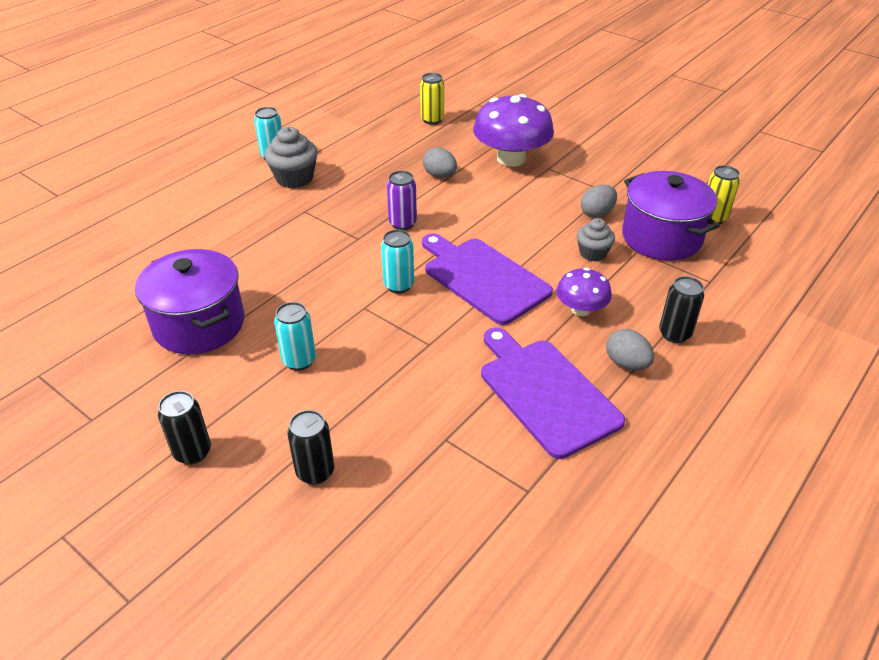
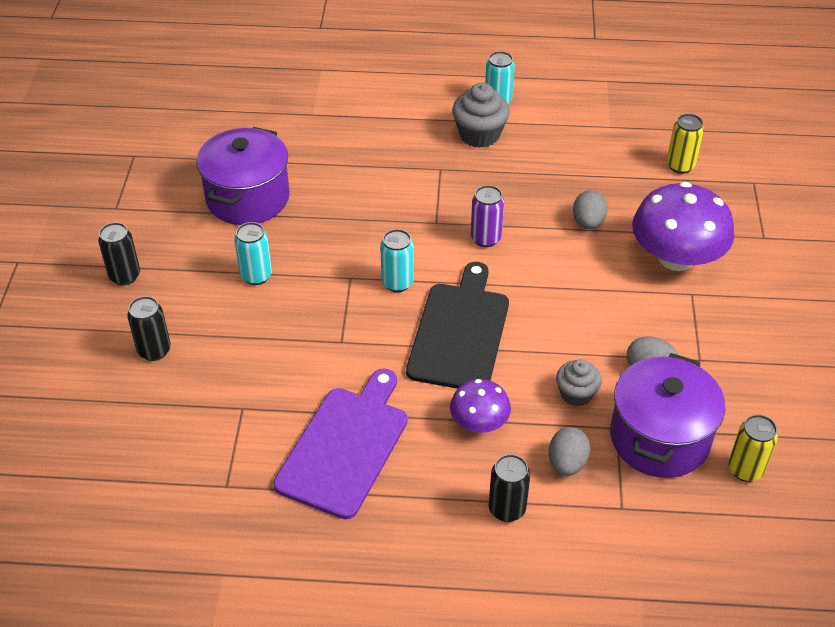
camera: 55 degrees right, 5 degrees up
purple cutting board [422,233,553,325] -> black cutting board [406,262,509,389]
grey egg [606,329,654,370] -> grey egg moved to [549,427,590,476]

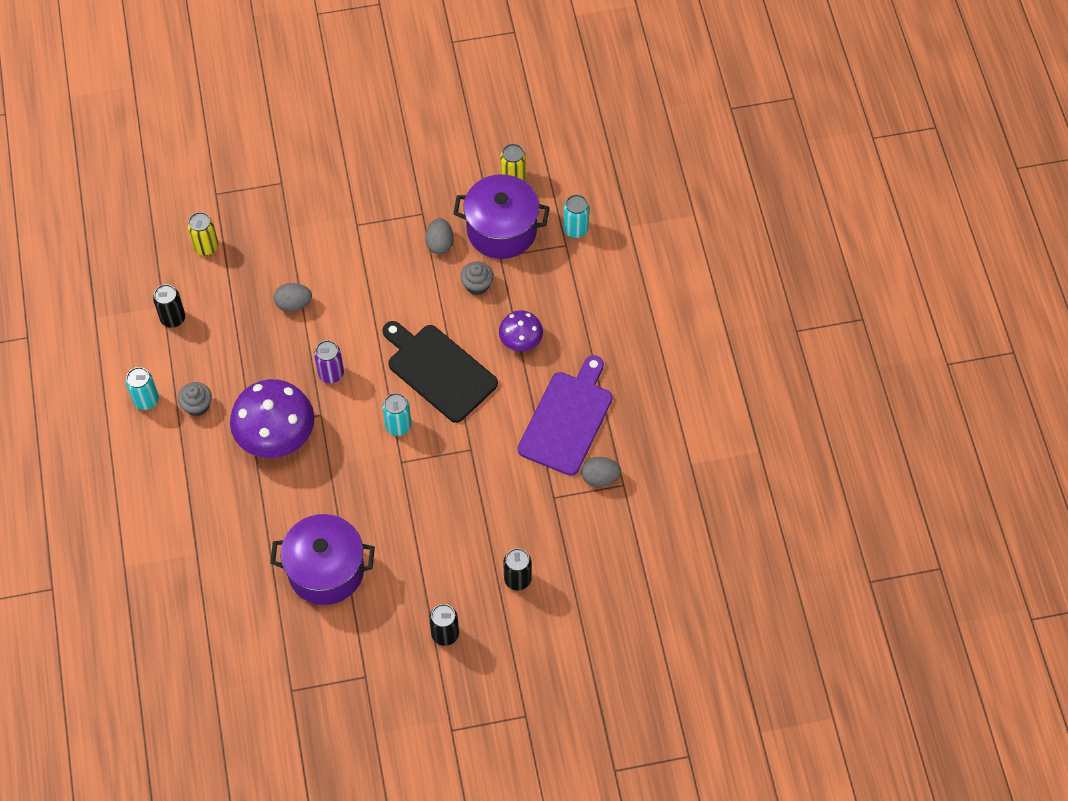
camera: 105 degrees left, 15 degrees up
turquoise can [235,222,272,285] -> turquoise can moved to [563,194,589,238]
purple cutting board [273,369,408,519] -> purple cutting board turned 105 degrees clockwise [518,355,613,476]
black cutting board [406,262,509,389] -> black cutting board turned 45 degrees clockwise [383,321,498,423]
grey cupcake [452,83,510,148] -> grey cupcake [178,382,212,416], size x0.65
black can [489,454,530,522] -> black can moved to [153,284,185,328]
grey egg [549,427,590,476] -> grey egg moved to [581,457,621,487]
purple mushroom [632,182,734,271] -> purple mushroom moved to [230,379,314,458]

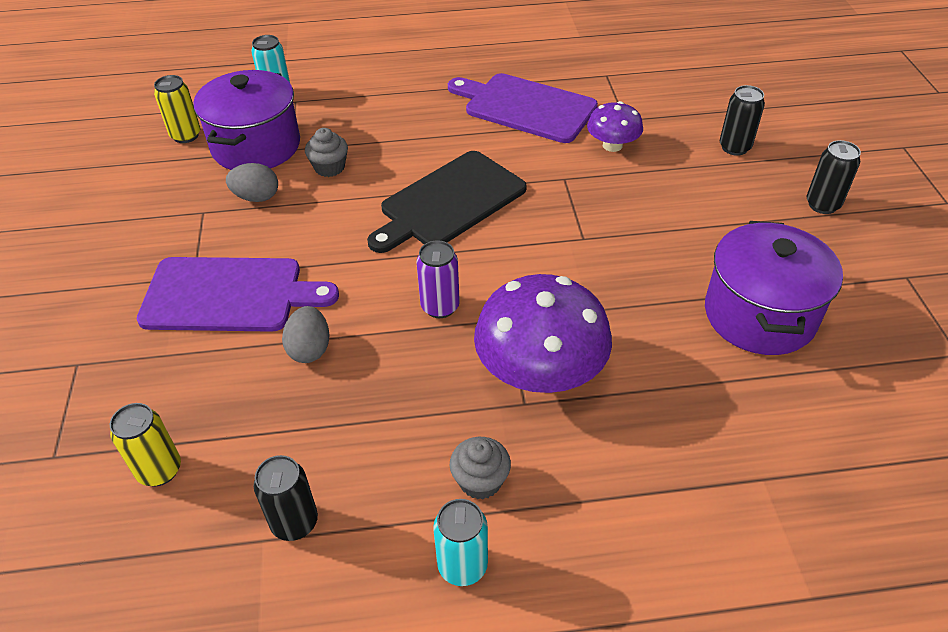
camera: 85 degrees left, 15 degrees down
turquoise can [382,393,412,436] -> none
purple mushroom [499,311,543,351] -> purple mushroom moved to [587,101,643,152]
grey egg [581,457,621,487] -> none
none -> purple cutting board [137,257,339,332]

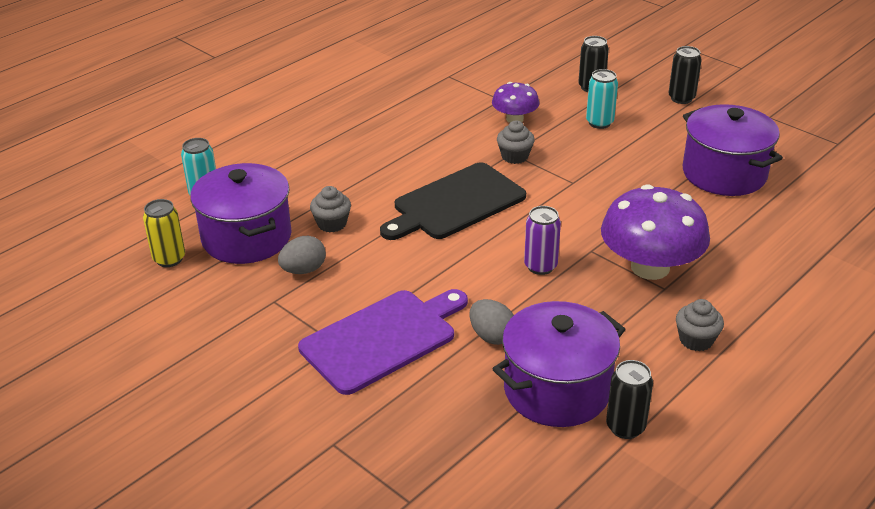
camera: 40 degrees left, 10 degrees down
yellow can [110,403,181,486] -> none
black cutting board [367,151,527,253] -> black cutting board turned 45 degrees clockwise [380,162,526,240]
turquoise can [433,499,488,586] -> turquoise can moved to [586,69,618,129]
purple cutting board [448,73,598,143] -> none
none -> purple pot [493,301,626,427]
none -> grey cupcake [497,120,535,164]

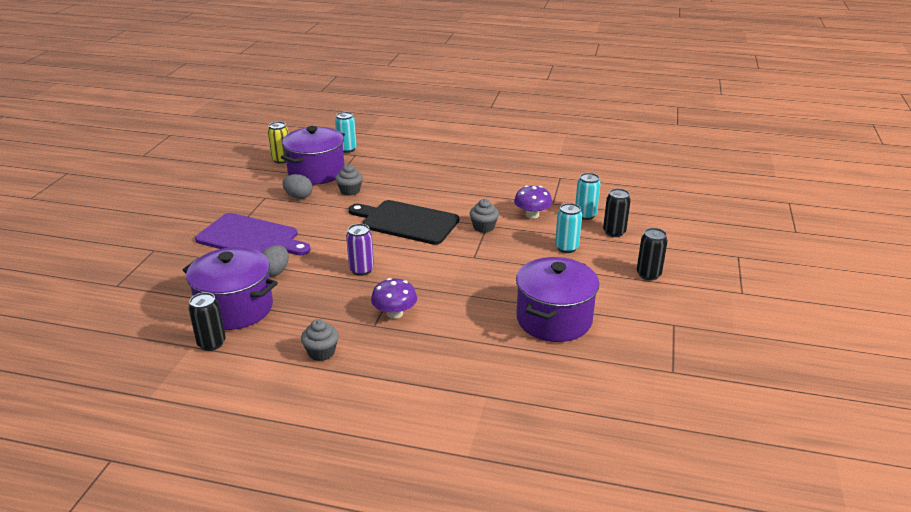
camera: 60 degrees right, 5 degrees down
purple mushroom [601,184,710,280] -> purple mushroom [371,278,417,319], size x0.54
none -> turquoise can [575,173,601,220]

